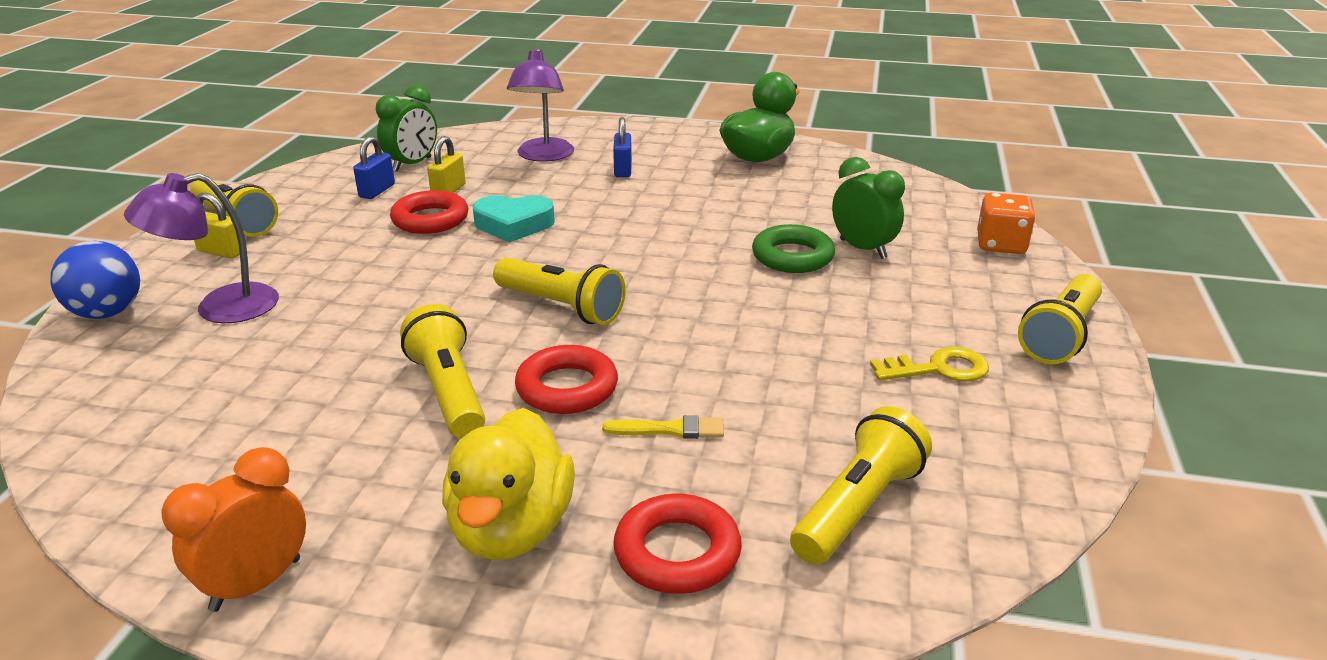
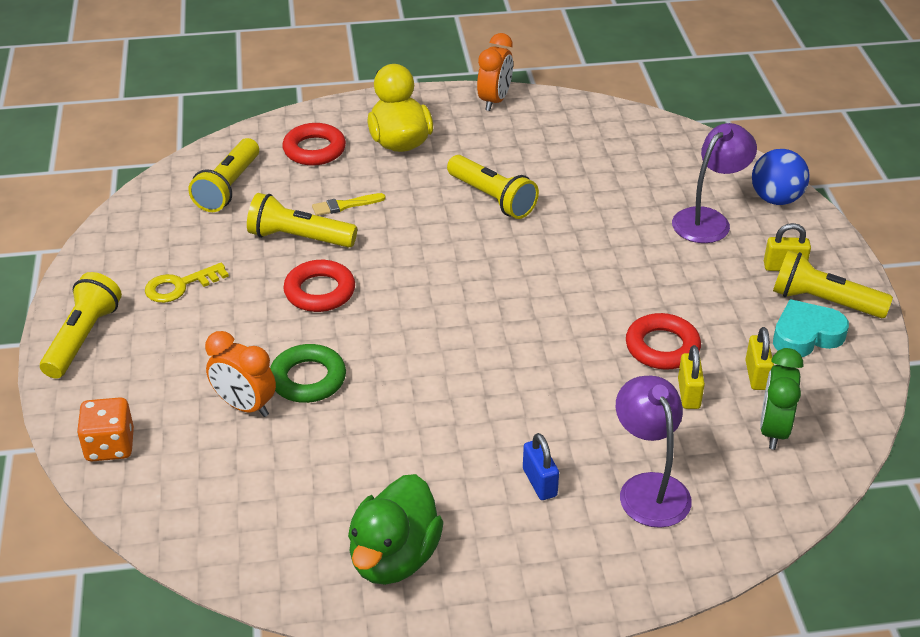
camera: 160 degrees right, 10 degrees up
blue padlock [353,136,395,199] -> yellow padlock [745,327,774,390]
turquoise heart [473,195,555,243] -> turquoise heart moved to [773,299,849,357]
yellow flashlight [493,257,625,325] -> yellow flashlight moved to [247,193,357,248]
red ring [515,345,618,414] -> red ring moved to [283,260,355,312]
green clock [832,157,905,259] -> orange clock [205,331,276,417]

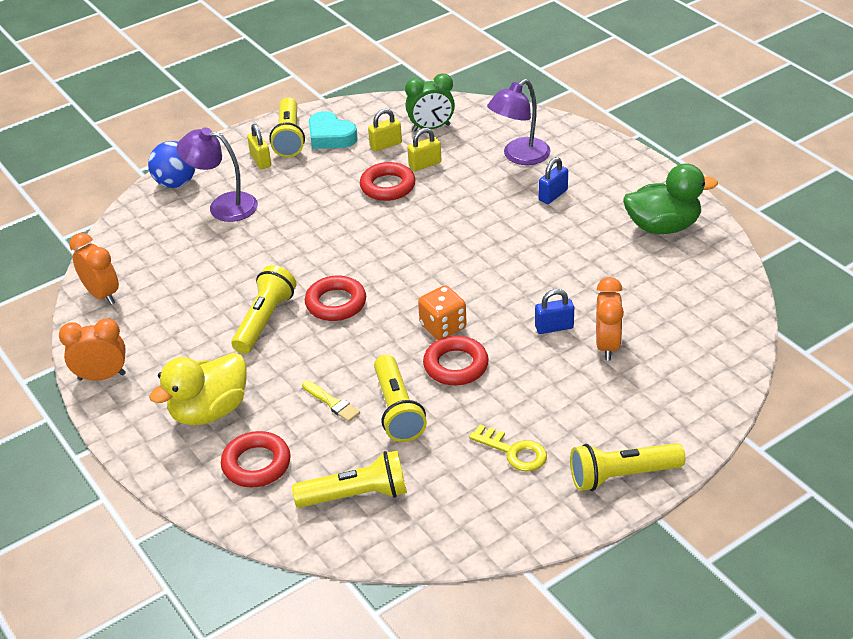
camera: 115 degrees left, 0 degrees up
orange dice [77,397,134,462] -> orange dice moved to [418,285,467,340]
green ring [270,344,346,403] -> blue padlock [535,289,574,334]
none -> orange clock [69,233,119,305]
none -> red ring [305,276,366,321]

